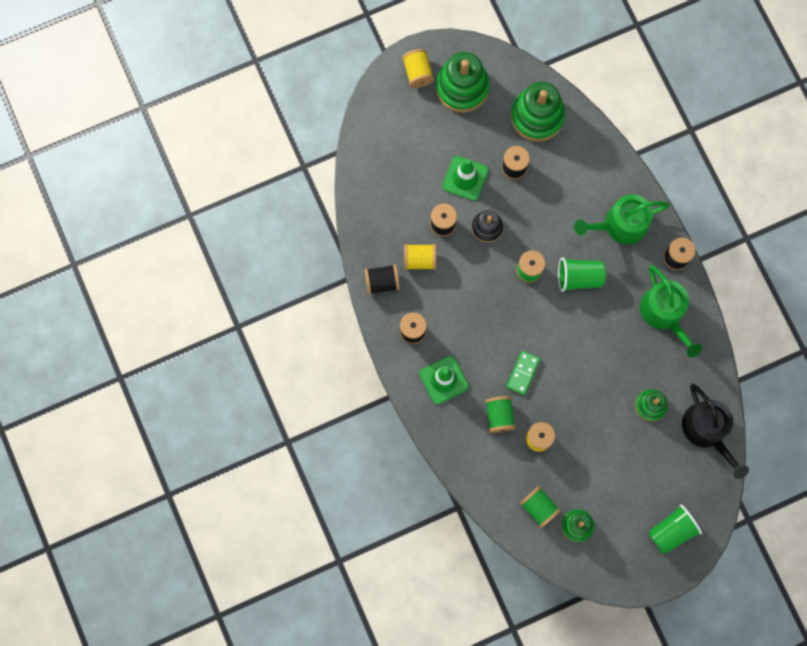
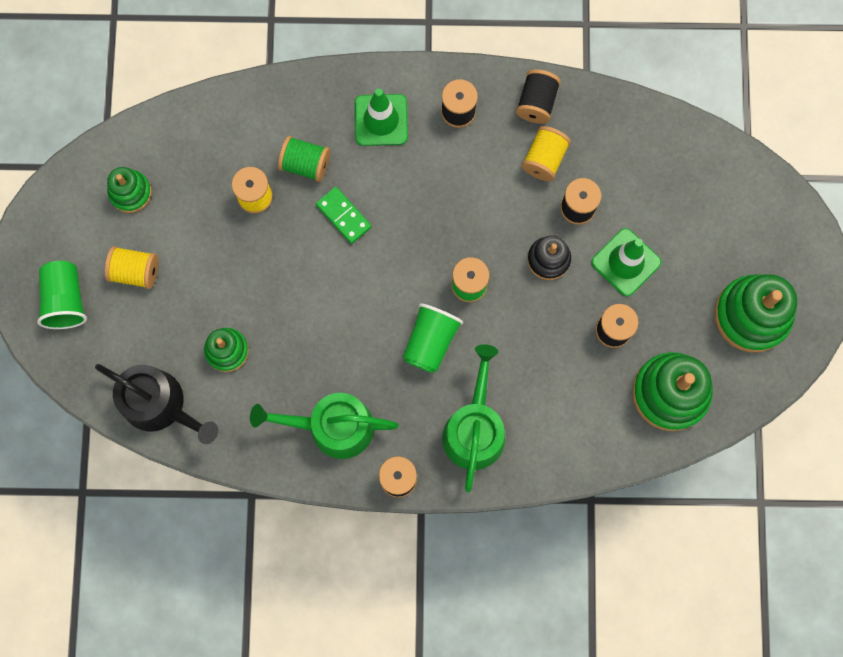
camera: 115 degrees right, 0 degrees up
yellow spool [402,49,434,88] -> yellow spool moved to [105,246,158,289]
green spool [520,486,561,528] -> none
black watering can [682,383,749,479] -> black watering can turned 150 degrees counterclockwise [95,364,218,444]

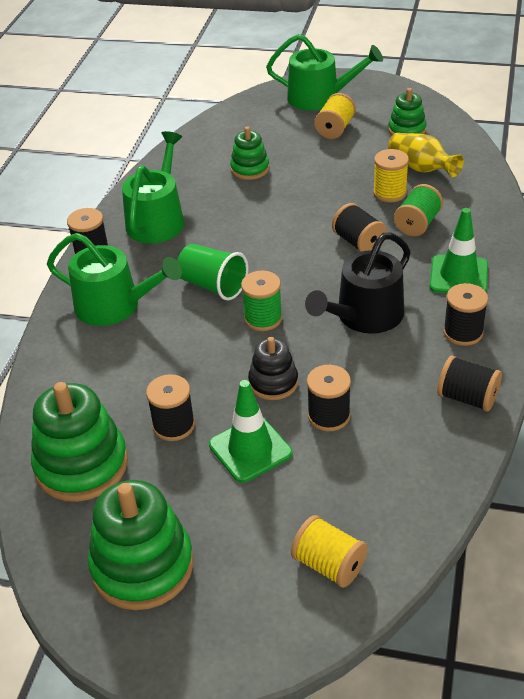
camera: 105 degrees right, 35 degrees down
green cup [37,261,87,329] -> green watering can [266,34,383,111]
black watering can [95,364,218,444] -> black watering can moved to [305,233,411,334]
green domino [316,187,372,244] -> black spool [332,203,387,252]
yellow spool [521,126,571,181] -> yellow spool moved to [291,515,368,588]
none -> yellow vase [388,133,464,177]

